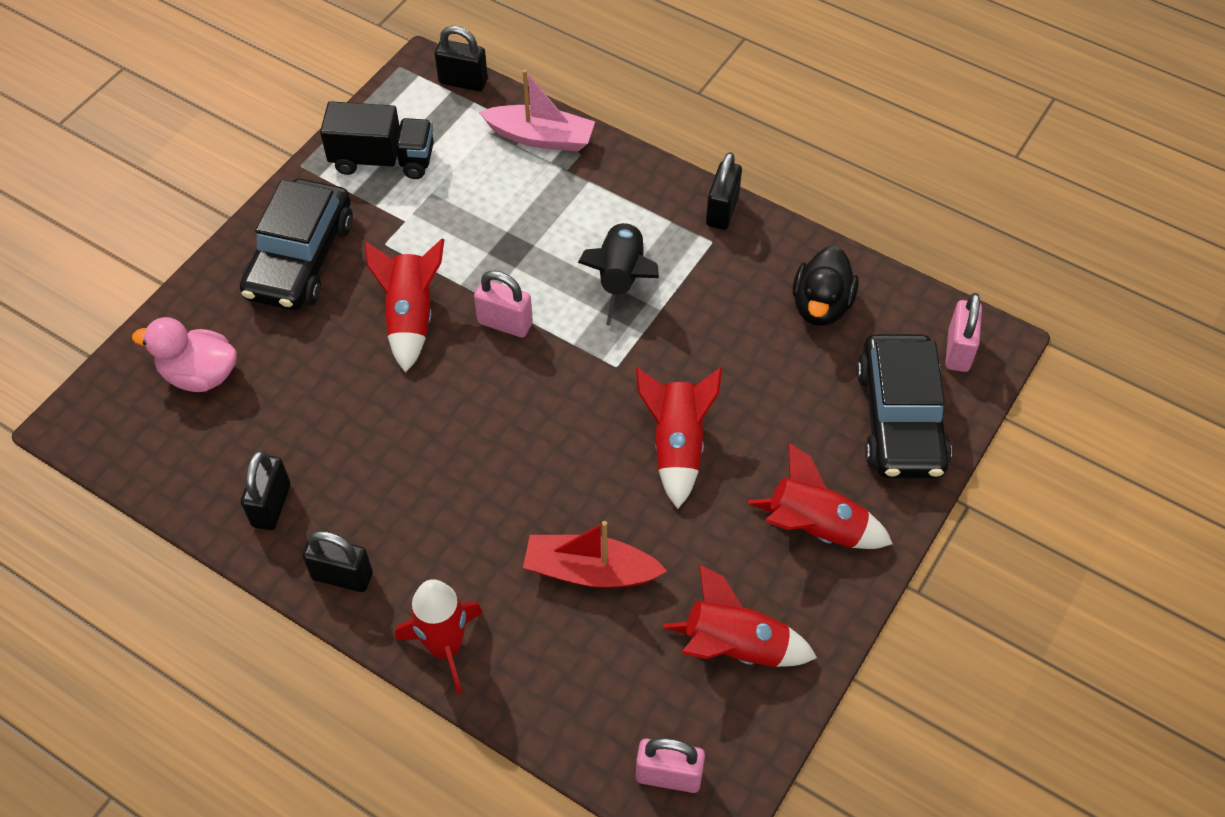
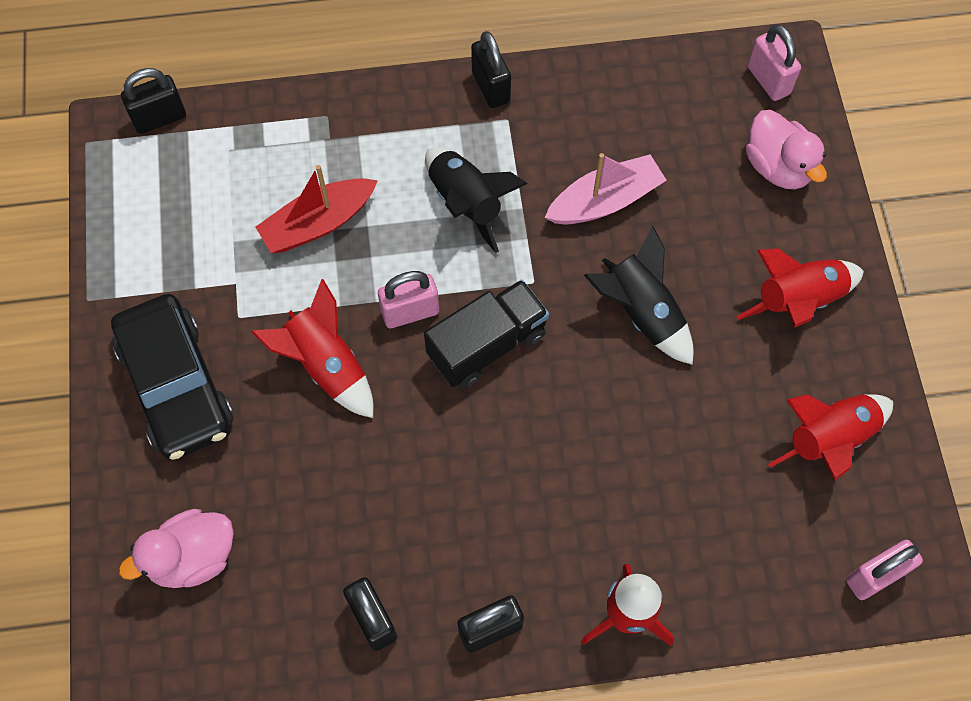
camera: 40 degrees left, 10 degrees up
black truck [320,101,434,179] -> black truck moved to [424,280,549,388]
pink boat [479,69,595,151] -> pink boat moved to [545,153,667,225]
red boat [523,521,667,588] -> red boat moved to [255,165,378,253]
red rocket [636,368,722,509] -> black rocket [584,226,694,365]
black duck [793,246,859,326] -> none
black car [856,334,952,479] -> pink duck [746,110,827,189]

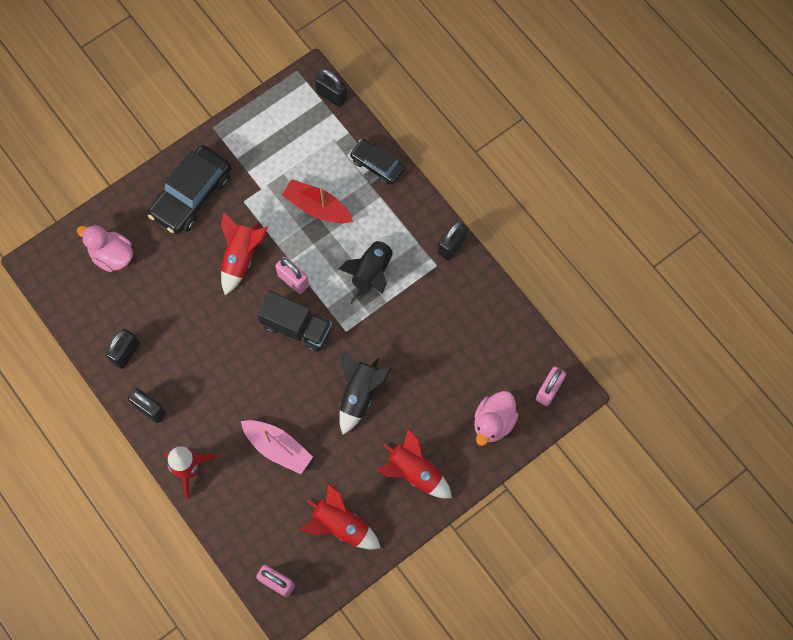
camera: 60 degrees right, 5 degrees up
pink boat [545,153,667,225] -> pink boat moved to [241,420,313,474]
none -> black car [350,139,405,185]

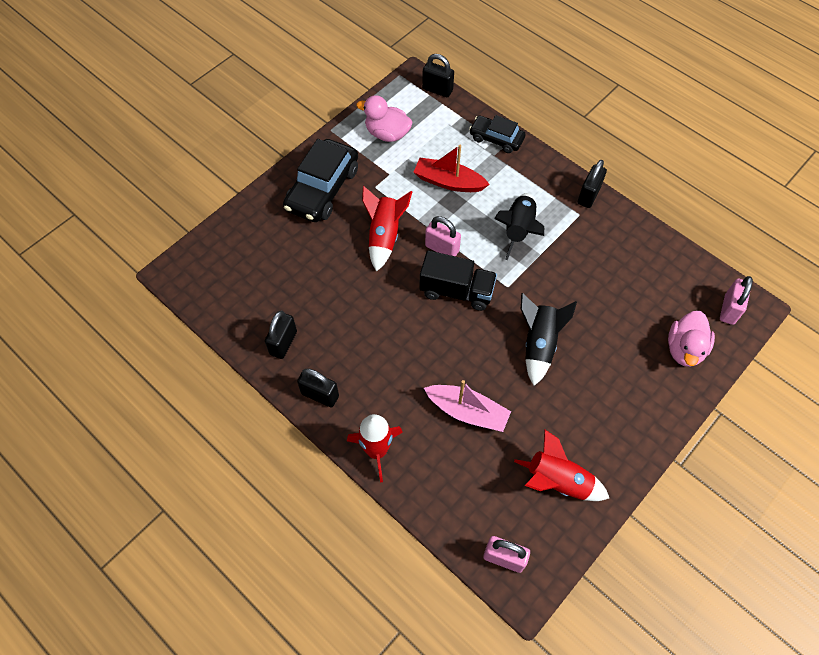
camera: 10 degrees left, 10 degrees down
pink duck [77,225,133,272] -> pink duck moved to [356,95,412,142]
red rocket [376,428,452,498] -> none

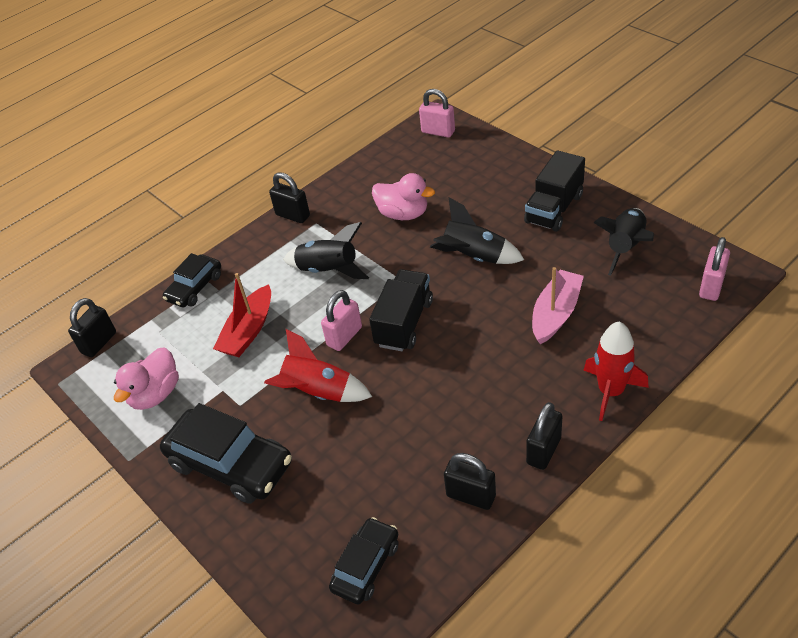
camera: 80 degrees left, 15 degrees down
red rocket [514,430,609,501] -> black rocket [593,208,654,276]
pink duck [668,311,715,367] -> pink duck moved to [372,173,435,220]
none -> black car [329,517,398,605]
none -> black truck [524,150,585,232]

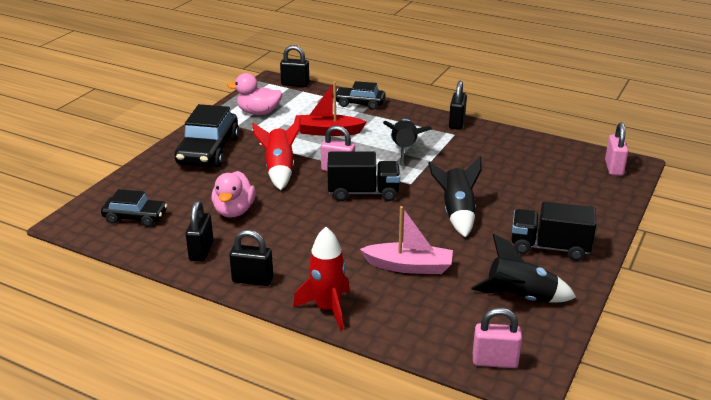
camera: 65 degrees right, 15 degrees down
pink duck [372,173,435,220] -> pink duck moved to [211,171,256,218]

